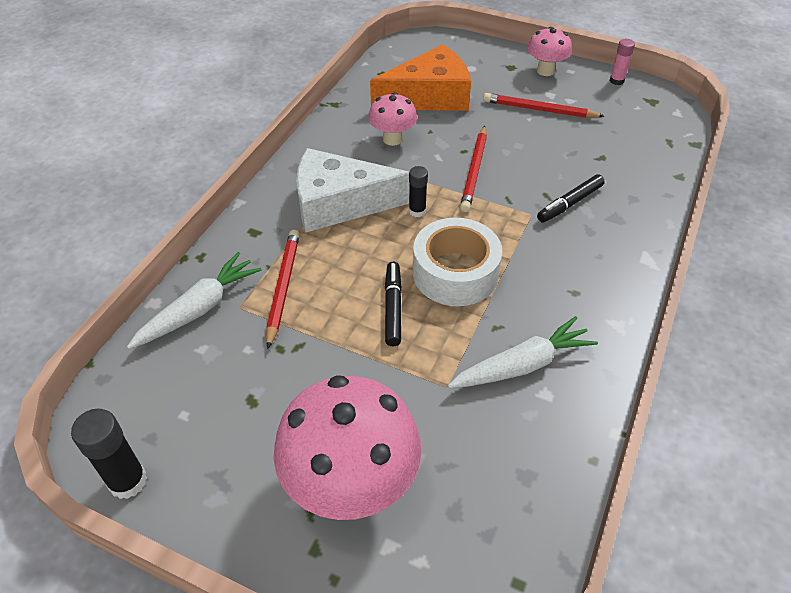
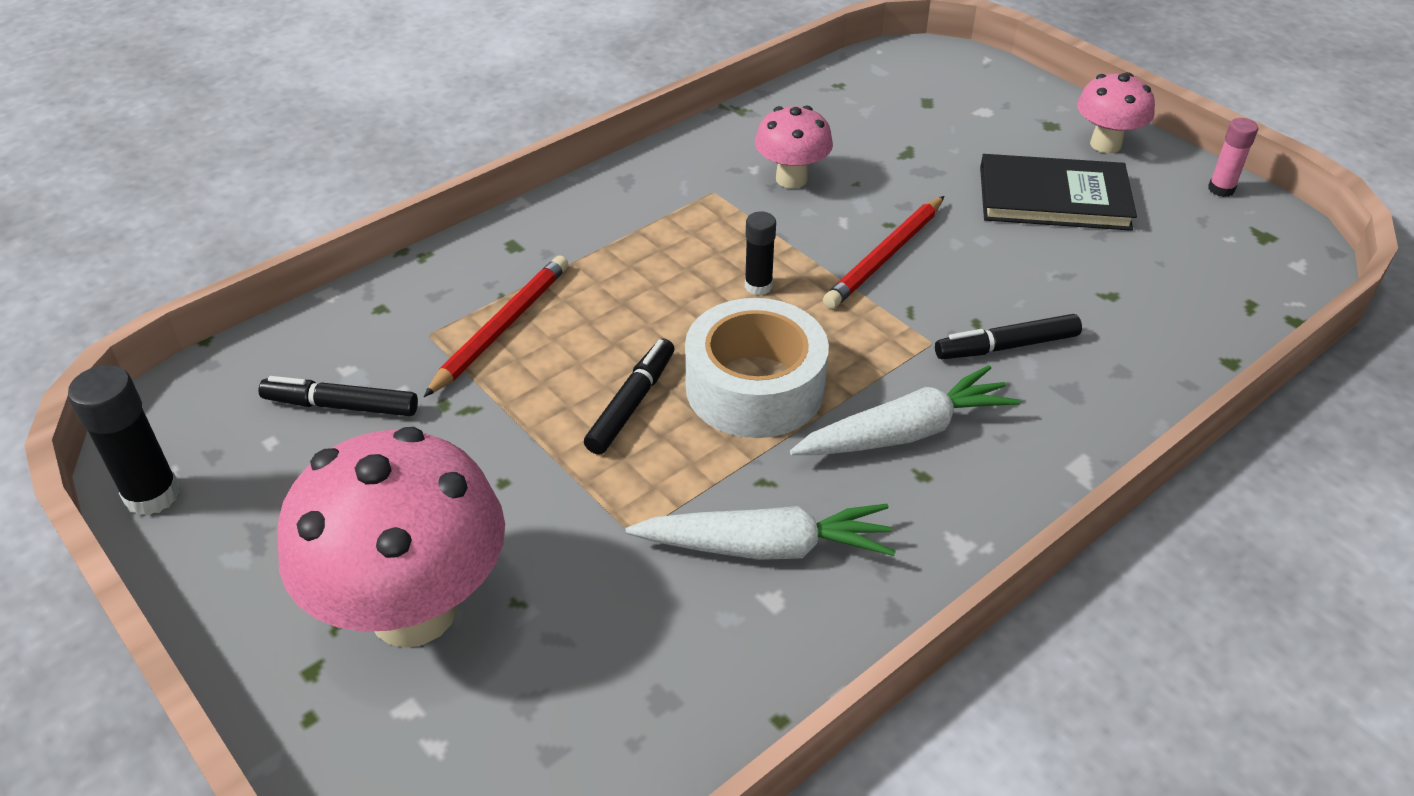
camera: 25 degrees right, 5 degrees down
white carrot [127,252,261,349] -> white carrot moved to [790,365,1021,455]
white cheese [296,148,410,232] -> none
orange cheese [370,44,471,111] -> none
red pencil [483,93,605,118] -> black book [980,154,1137,231]
none -> black marker [259,376,418,416]

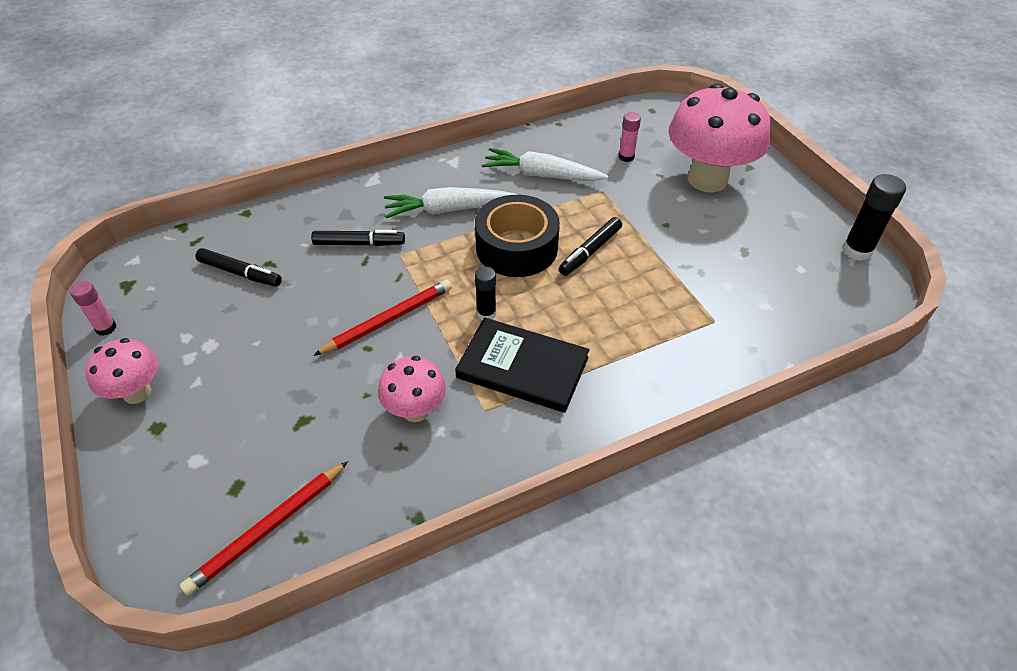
camera: 165 degrees left, 5 degrees up
black marker [259,376,418,416] -> black marker moved to [195,248,282,287]
red pencil [424,256,568,397] -> red pencil moved to [180,461,348,596]
white tape [685,298,829,438] -> black tape [475,195,560,277]
black book [980,154,1137,231] -> black book moved to [455,317,590,413]
none -> pink glue stick [619,112,641,162]

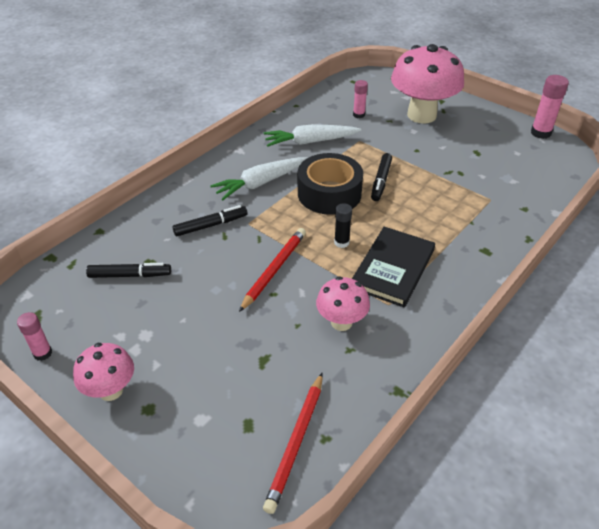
camera: 25 degrees left, 5 degrees down
black book [455,317,590,413] -> black book turned 60 degrees counterclockwise [352,227,435,308]
black glue stick [842,174,906,261] -> pink glue stick [531,75,569,139]

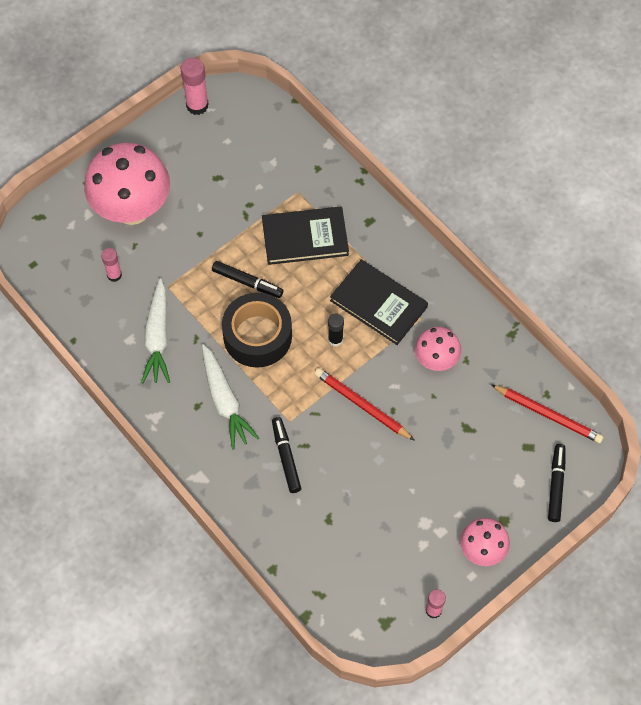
camera: 80 degrees left, 20 degrees up
black marker [86,263,171,278] -> black marker moved to [548,444,565,522]
none -> black book [262,206,349,265]

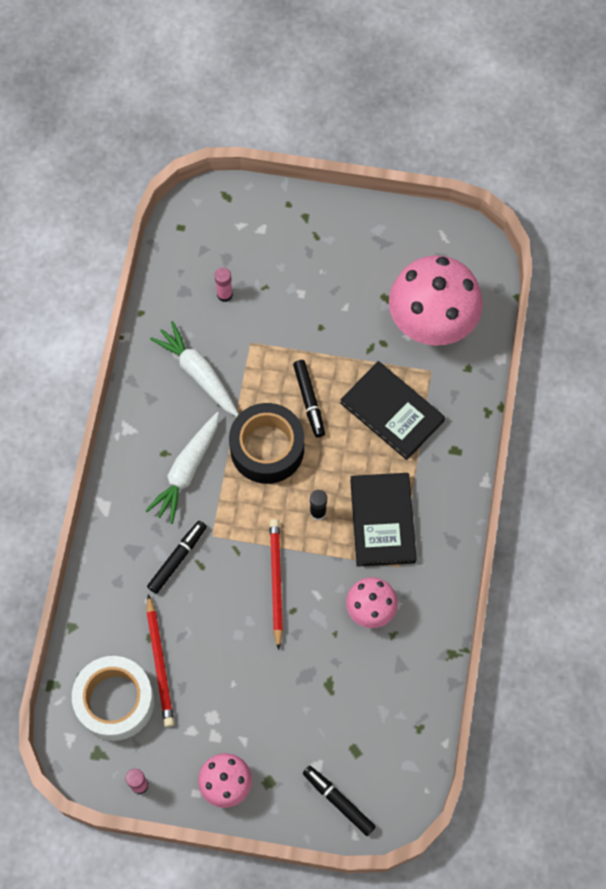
camera: 50 degrees right, 5 degrees up
pink mushroom [84,143,170,225] -> pink mushroom moved to [389,255,483,346]
white carrot [141,279,170,383] -> white carrot turned 90 degrees clockwise [150,321,239,416]
pink glue stick [181,58,209,115] -> none
red pencil [490,384,604,443] -> red pencil moved to [146,594,174,727]
black marker [548,444,565,522] -> black marker turned 105 degrees counterclockwise [303,766,376,836]
none -> white tape [72,656,154,741]

